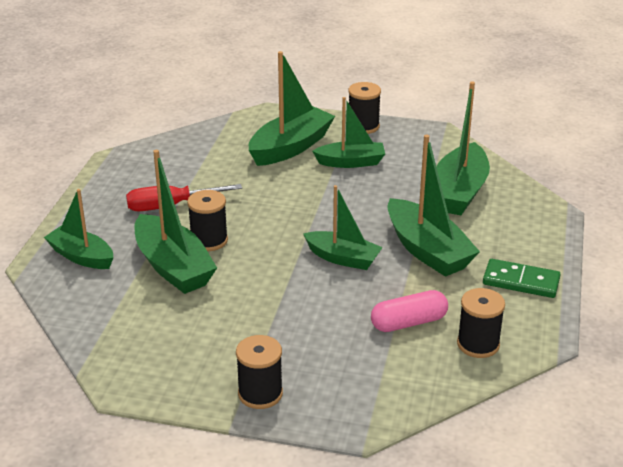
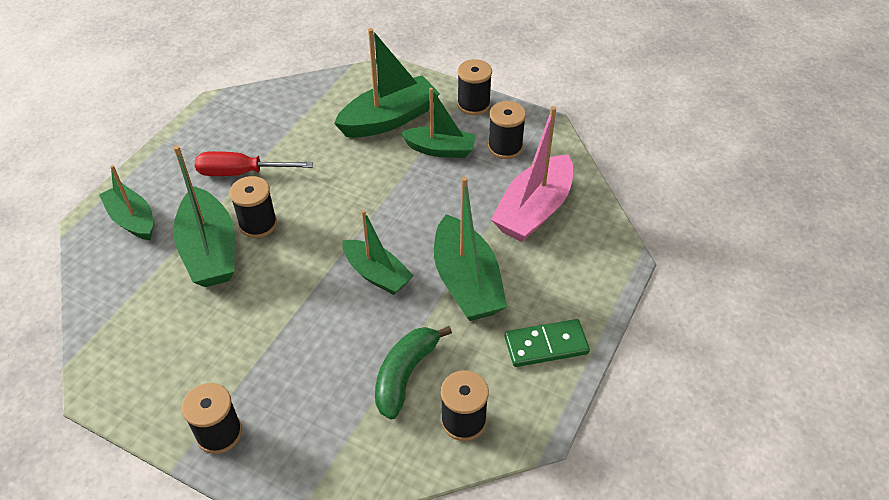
camera: 15 degrees right, 15 degrees up
pink capsule [371,290,448,332] -> green banana [375,326,452,419]
green boat [436,81,490,215] -> pink boat [491,106,573,242]
green domino [483,259,561,298] -> green domino turned 45 degrees counterclockwise [505,319,590,367]
none -> black spool [488,101,526,159]

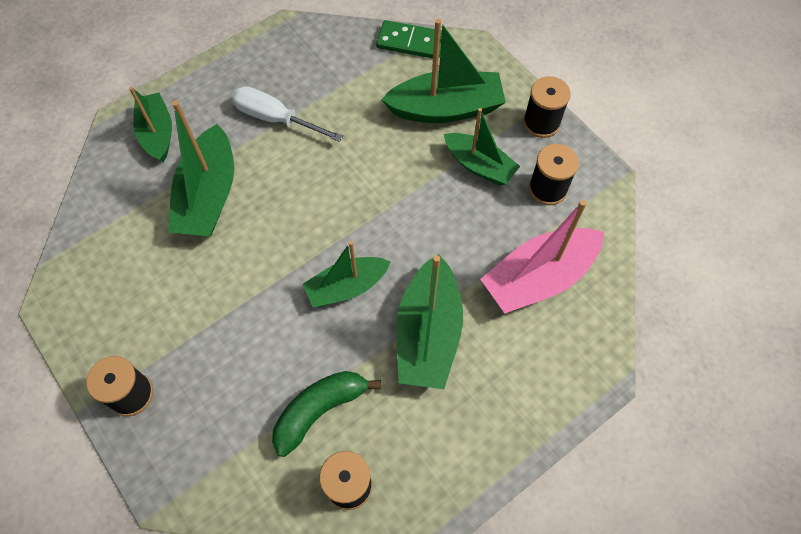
camera: 25 degrees right, 15 degrees up
red screwdriver [195,151,313,176] -> white screwdriver [231,86,343,142]
black spool [230,176,277,238] -> none
green boat [343,210,414,295] -> green boat turned 90 degrees clockwise [303,241,391,308]
green domino [505,319,590,367] -> green domino moved to [376,20,442,59]

